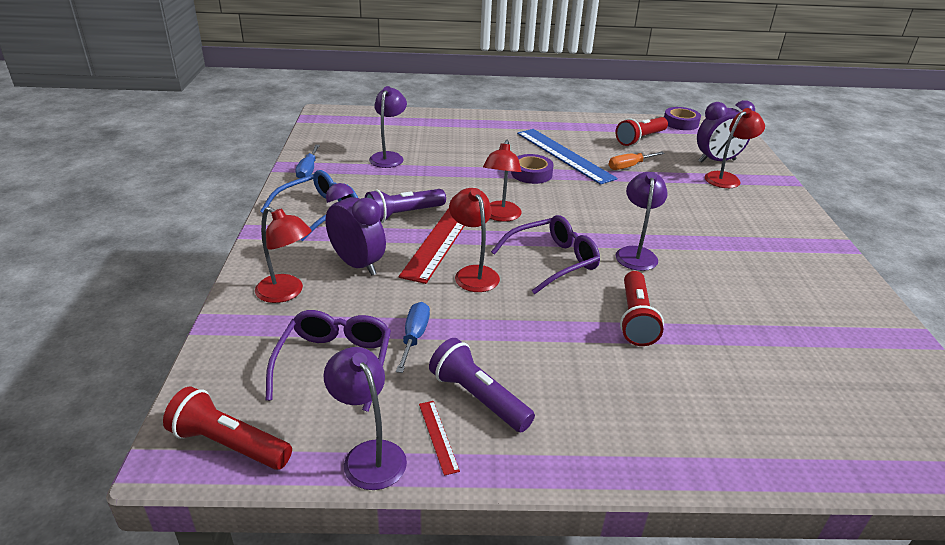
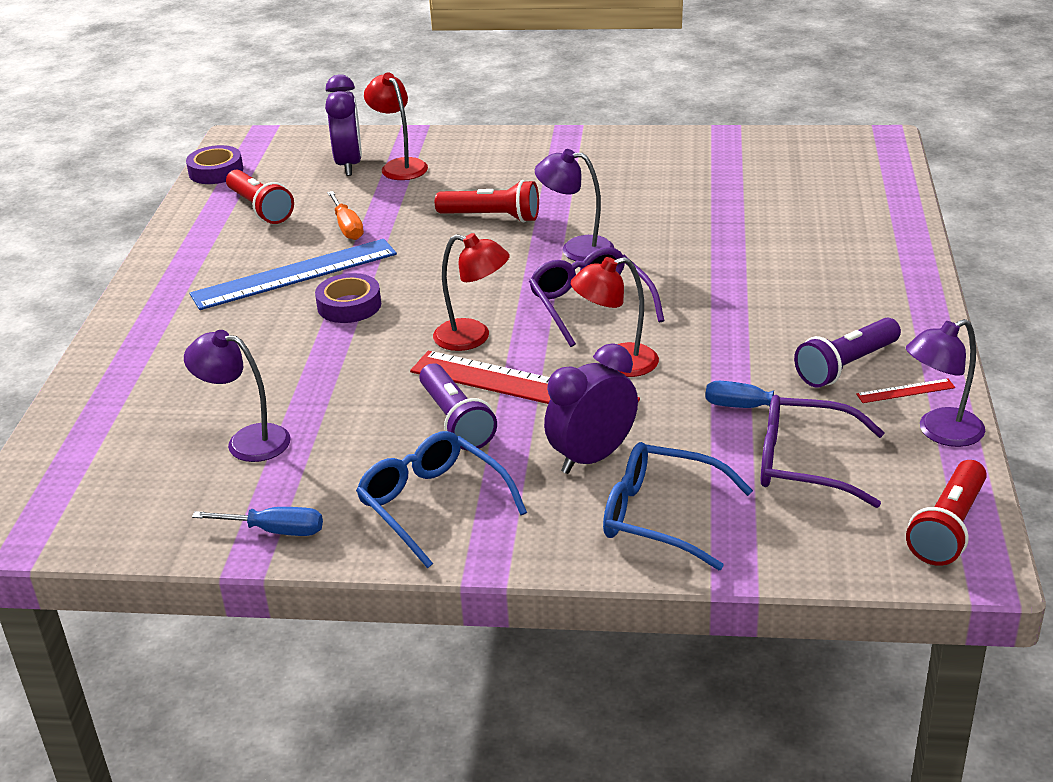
camera: 80 degrees left, 0 degrees up
red lamp [255,207,312,303] -> blue glasses [603,442,753,570]
red flashlight [620,271,664,346] -> red flashlight moved to [435,180,539,222]

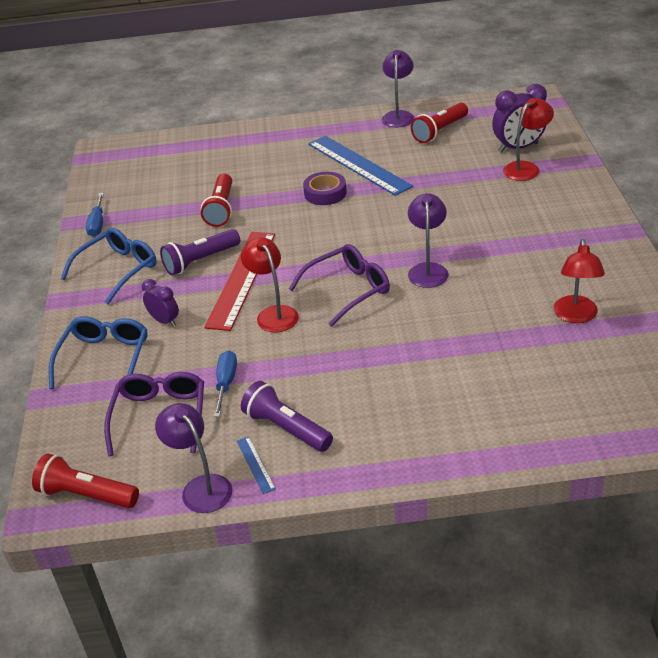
camera: 80 degrees right, 5 degrees up
purple lamp [184,330,291,462] -> purple lamp moved to [382,50,414,127]
purple tape [186,145,243,184] -> none
orange screwdriver [327,191,364,240] -> none
red lamp [433,233,510,351] -> red lamp moved to [553,239,605,323]
red flashlight [435,180,539,222] -> red flashlight moved to [201,174,232,227]
purple clock [544,343,638,474] -> purple clock [142,279,179,327], size x0.60
red ruler [856,379,955,403] -> blue ruler [237,437,276,494]

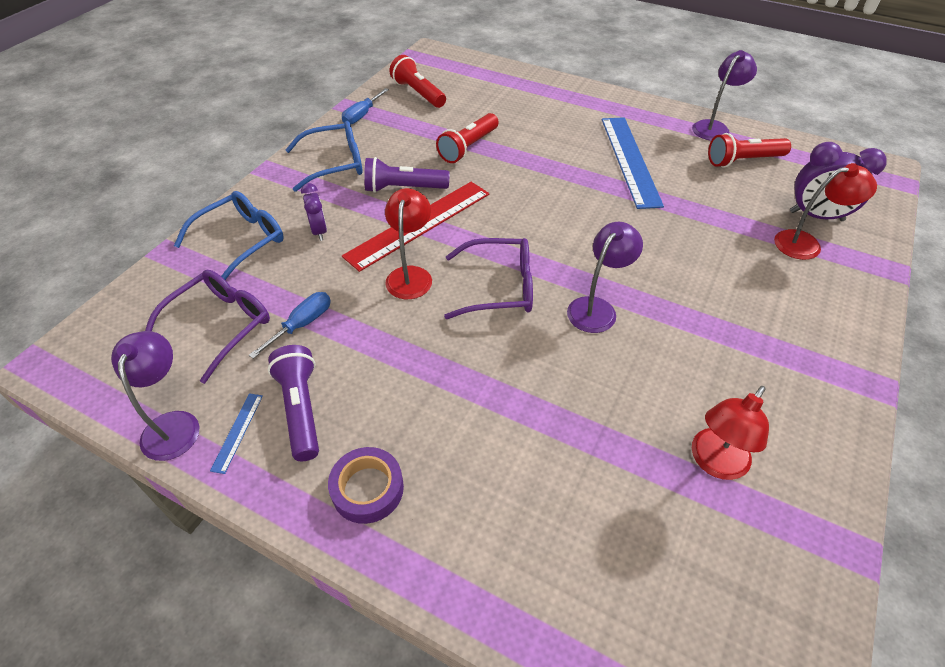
camera: 30 degrees right, 10 degrees up
red flashlight [32,454,139,508] -> red flashlight moved to [390,55,446,108]
purple tape [303,172,346,205] -> purple tape moved to [328,447,404,524]

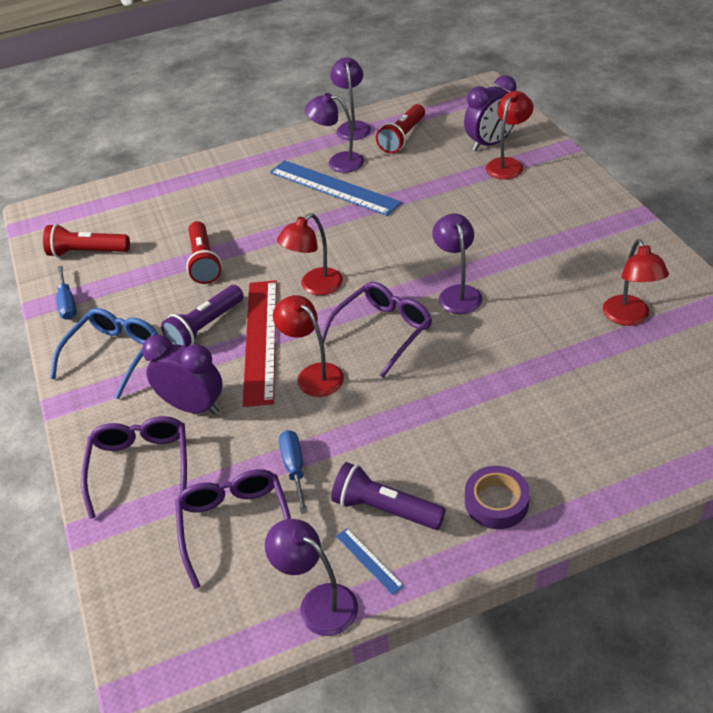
camera: 45 degrees left, 5 degrees down
blue glasses [174,191,284,280] -> purple glasses [81,416,187,519]
purple clock [301,183,327,241] -> purple clock [142,334,223,415], size x1.67
none -> red lamp [277,213,343,295]
none -> purple lamp [305,93,364,173]

